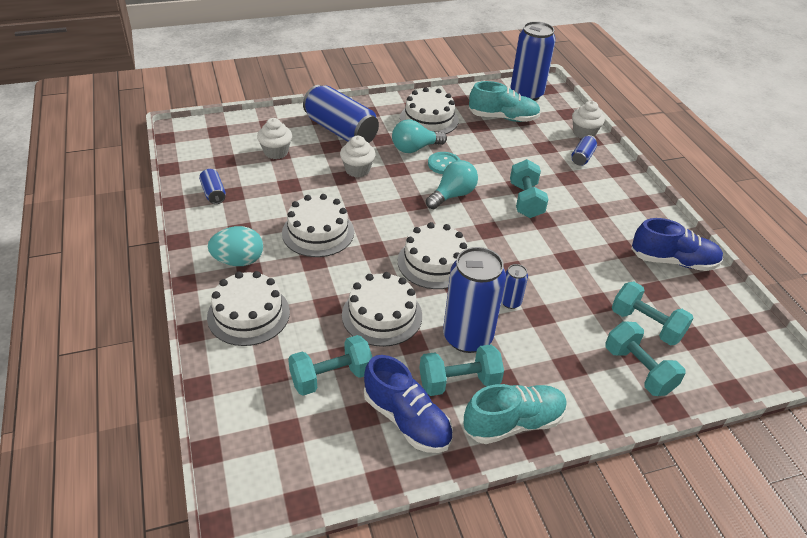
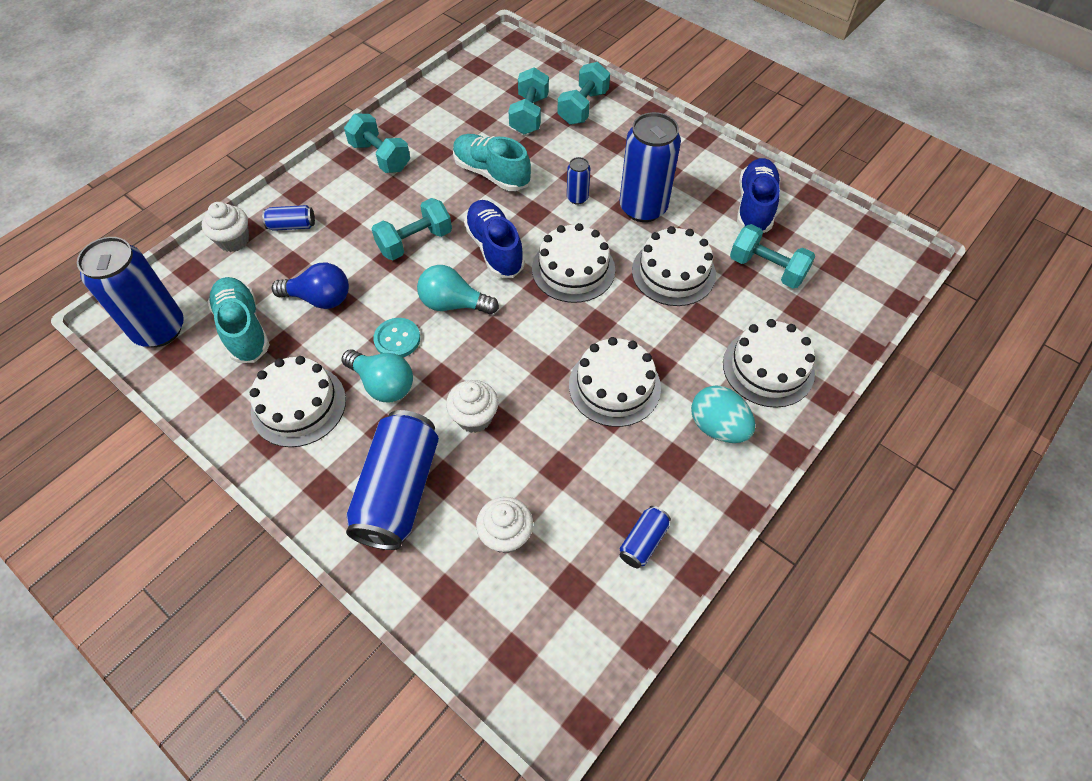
camera: 120 degrees left, 15 degrees up
turquoise dumbbell [419,344,504,396] -> turquoise dumbbell moved to [344,114,410,173]
turquoise shoe [463,384,567,444] -> turquoise shoe moved to [453,134,531,191]
blue shoe [631,218,723,271] -> blue shoe moved to [464,200,525,278]
none -> blue light bulb [272,263,349,309]

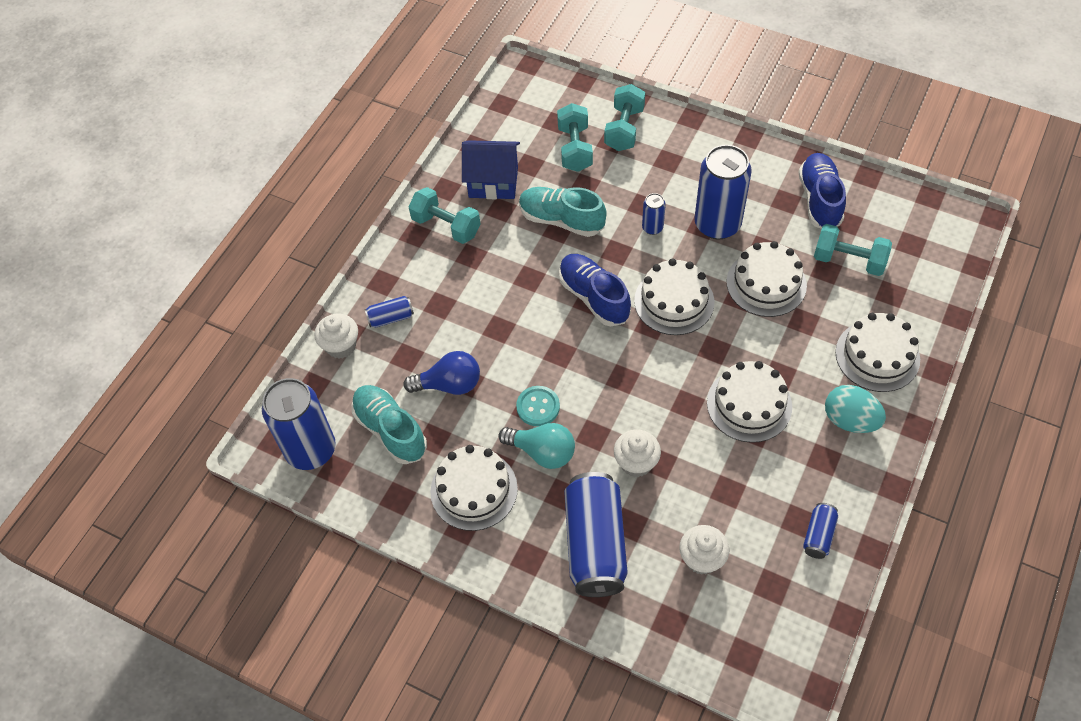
camera: 10 degrees left, 0 degrees up
turquoise dumbbell [372,198,452,260] -> none
turquoise light bulb [417,265,499,314] -> none
none -> blue house [462,140,520,199]

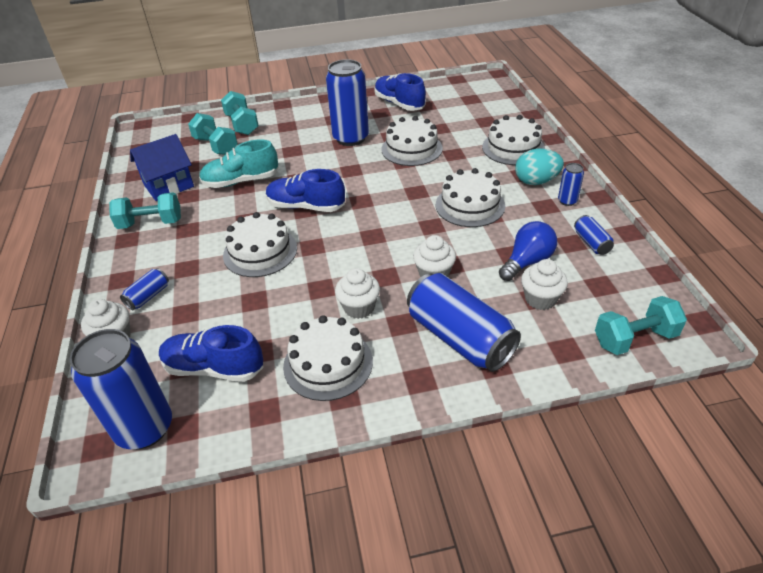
camera: 40 degrees left, 15 degrees down
turquoise shoe [351,385,427,464] -> blue shoe [159,325,263,382]
blue light bulb [404,351,480,395] -> blue light bulb moved to [499,221,557,281]
turquoise light bulb [499,423,575,469] -> white cupcake [335,268,380,319]
turquoise button [516,386,560,426] -> none
white cake [634,258,714,335] -> white cake moved to [223,212,297,277]
blue can [642,193,666,235] -> blue can moved to [558,163,584,206]
turquoise dumbbell [814,224,892,276] -> turquoise dumbbell moved to [595,296,687,355]

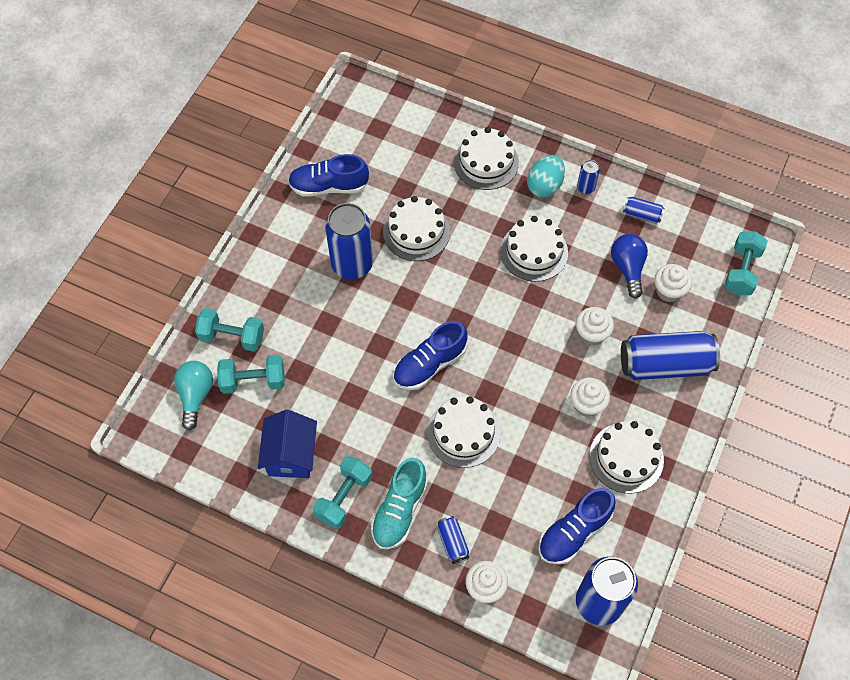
camera: 55 degrees left, 20 degrees up
turquoise shoe [199,139,279,188] -> turquoise shoe moved to [371,458,428,549]
none -> turquoise light bulb [174,361,213,430]

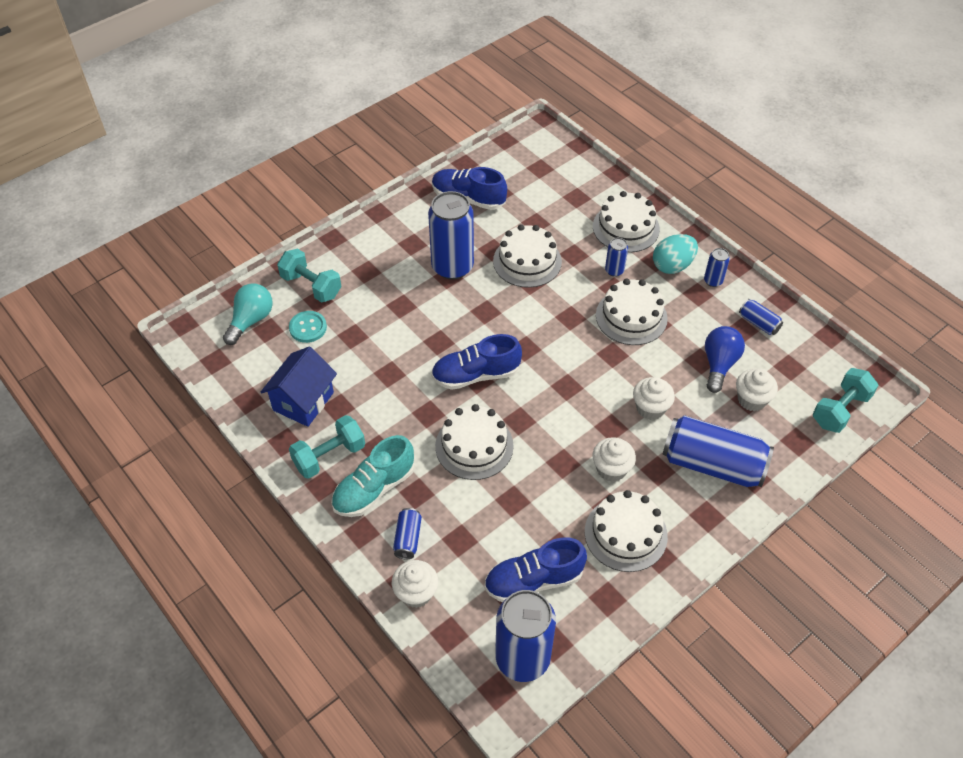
camera: 25 degrees right, 10 degrees down
turquoise dumbbell [217,355,285,394] -> turquoise button [289,311,327,343]
none -> blue can [605,238,628,277]

